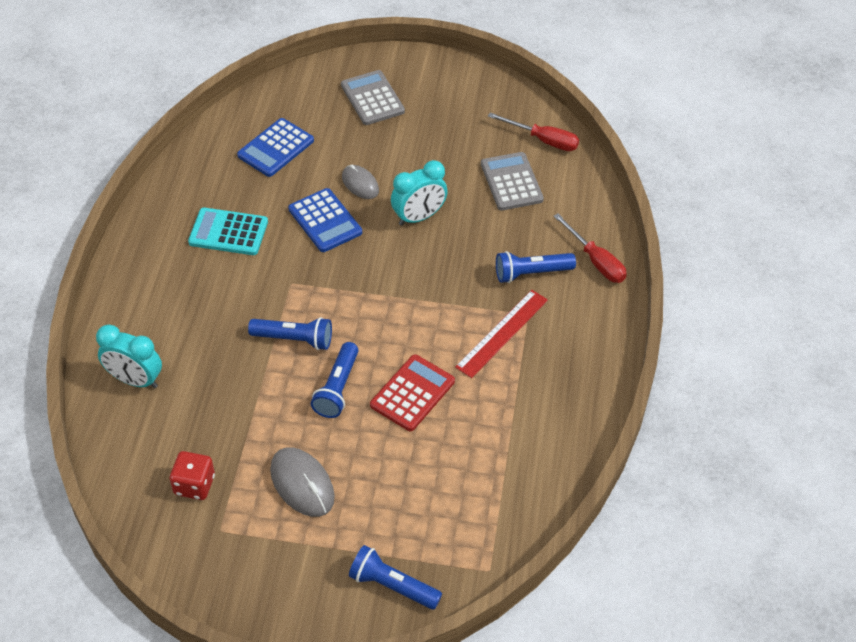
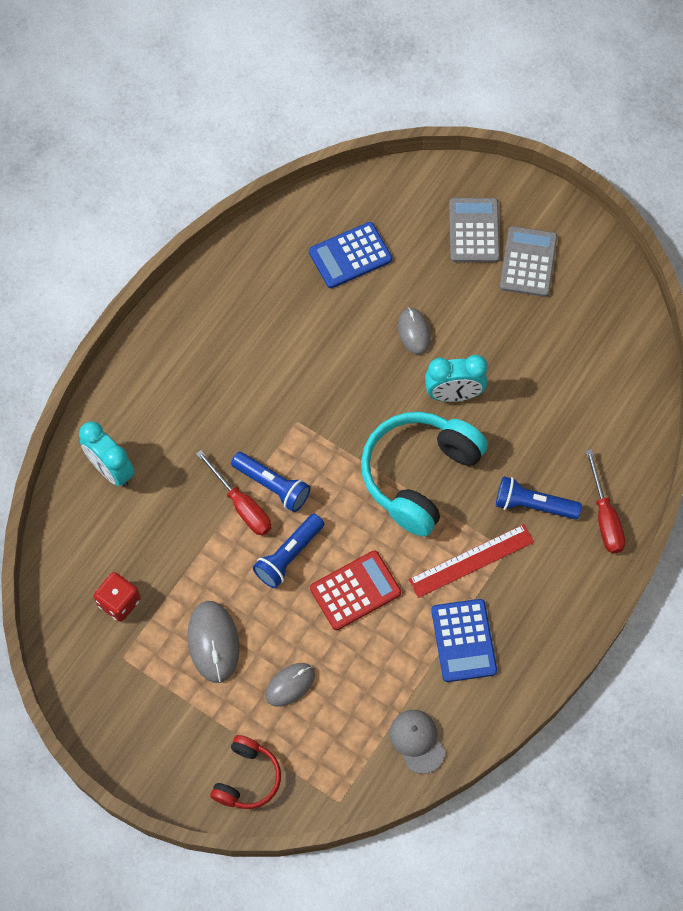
camera: 25 degrees right, 15 degrees up
turquoise calculator [188,208,268,255] -> none
blue calculator [288,188,362,252] -> blue calculator moved to [431,599,497,682]
blue flashlight [349,545,442,610] -> red headphones [210,735,281,809]
grey calculator [481,152,544,211] -> grey calculator moved to [500,226,558,297]
red screwdriver [488,113,579,151] -> red screwdriver moved to [196,450,271,536]
none -> grey mouse [265,663,315,707]
none -> turquoise headphones [361,412,488,537]
none -> grey cap [389,710,445,774]

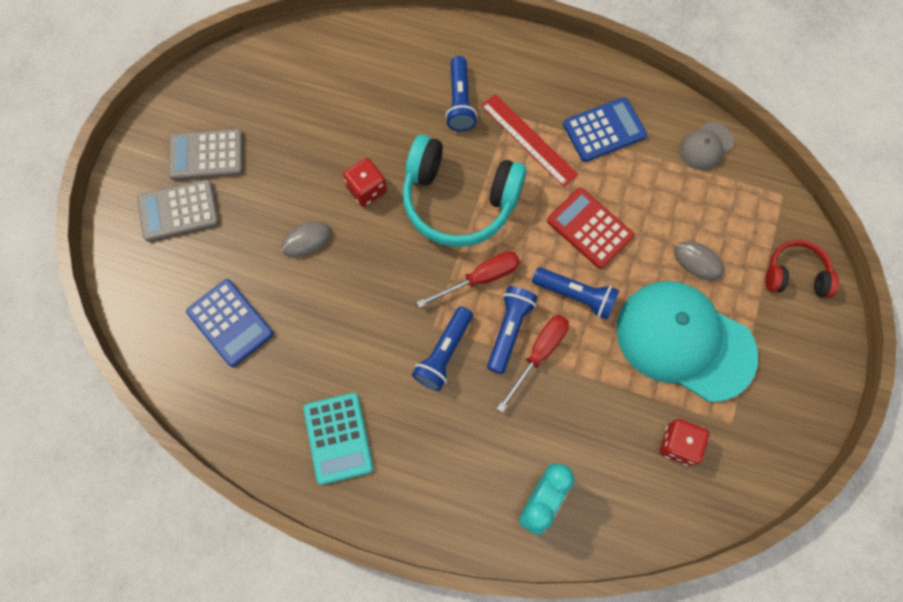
camera: 105 degrees left, 5 degrees up
grey mouse [187,601,240,683] -> turquoise cap [616,281,758,402]
turquoise clock [425,355,488,402] -> red dice [343,158,387,207]
red screwdriver [586,449,625,554] -> red screwdriver moved to [416,251,520,308]
none -> turquoise calculator [303,393,373,485]
none -> blue flashlight [412,306,473,391]

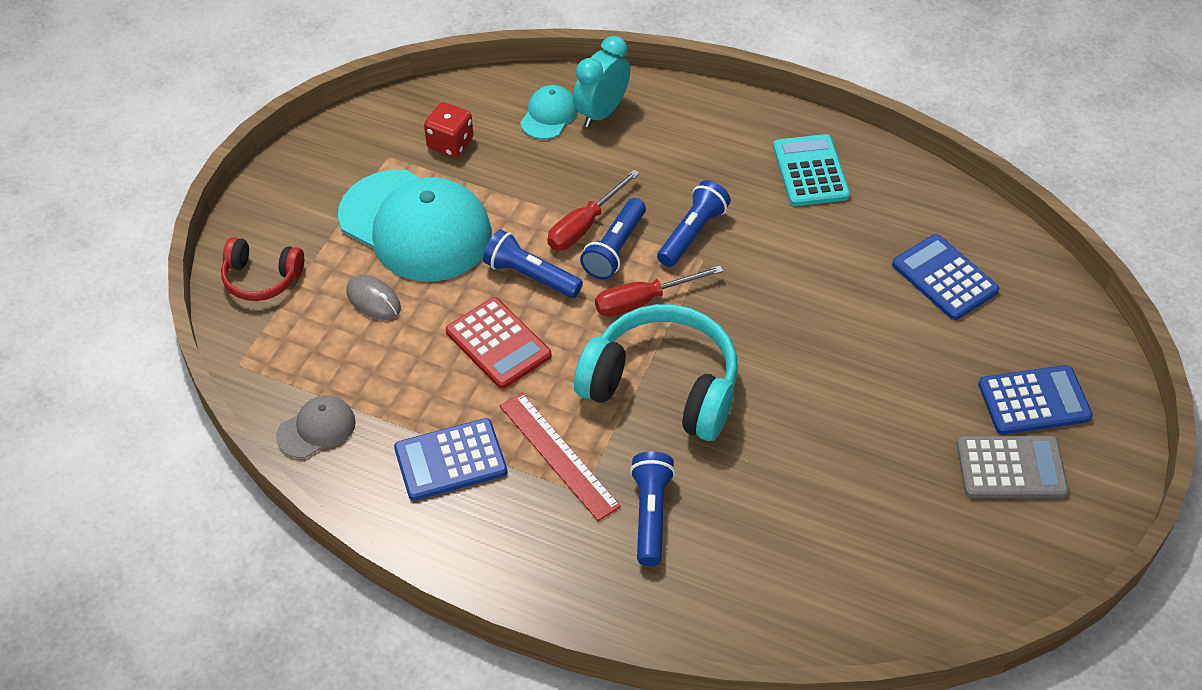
camera: 175 degrees left, 20 degrees down
grey calculator [138,179,219,242] -> blue calculator [978,365,1093,435]
grey mouse [281,221,332,258] -> none
red dice [343,158,387,207] -> none
none -> turquoise cap [520,85,578,139]

